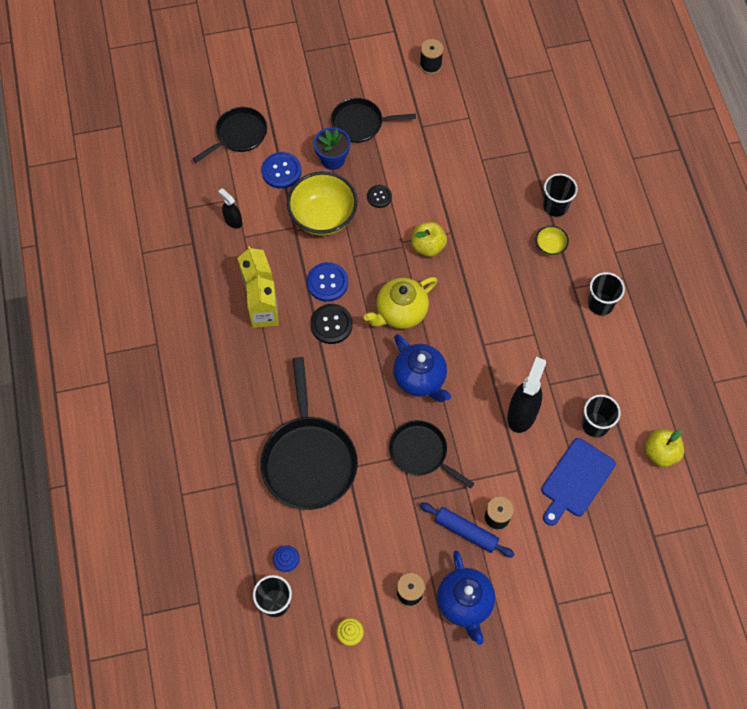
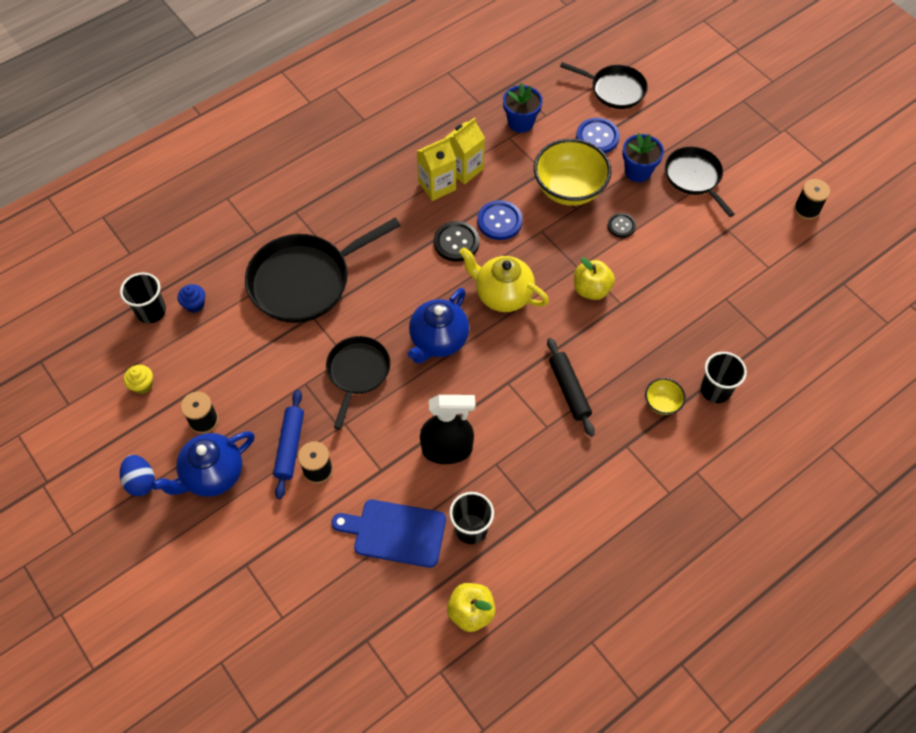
camera: 65 degrees right, 5 degrees down
black spray bottle [218,188,242,229] -> blue flower pot [503,83,543,133]
black cup [588,272,625,315] -> none
none -> blue egg [120,455,155,496]
none -> black rolling pin [547,338,595,437]

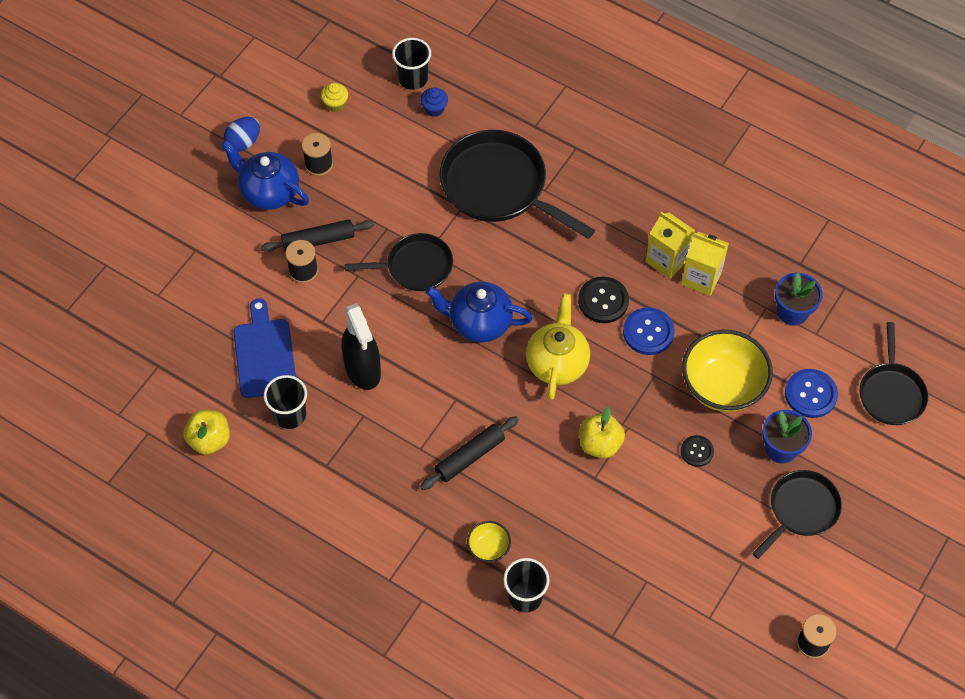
camera: 70 degrees right, 0 degrees up
blue rolling pin [273,389,304,499] -> black rolling pin [261,219,374,252]

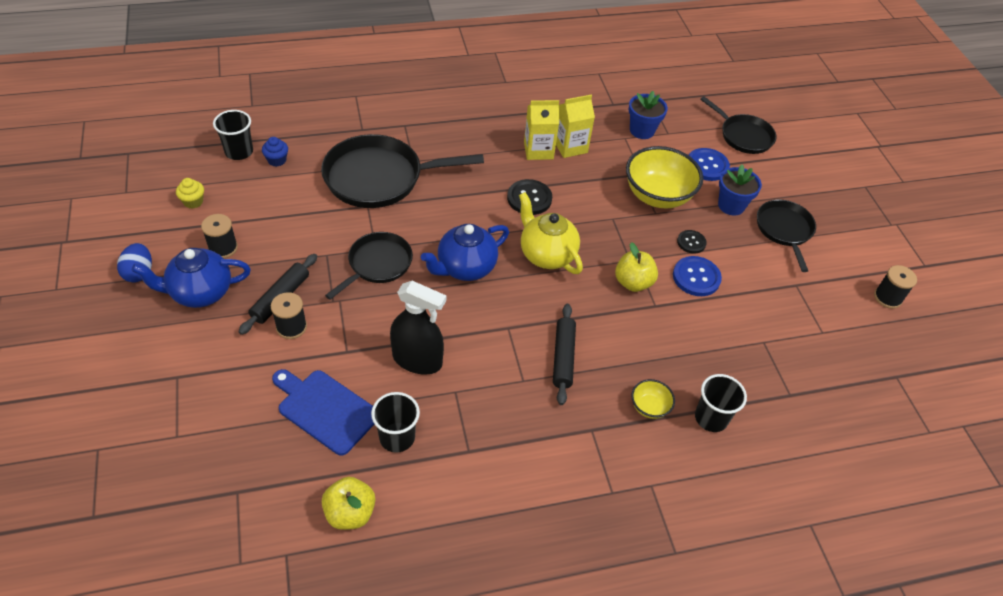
camera: 50 degrees left, 10 degrees down
blue button [623,307,675,355] -> blue button moved to [673,256,722,296]

